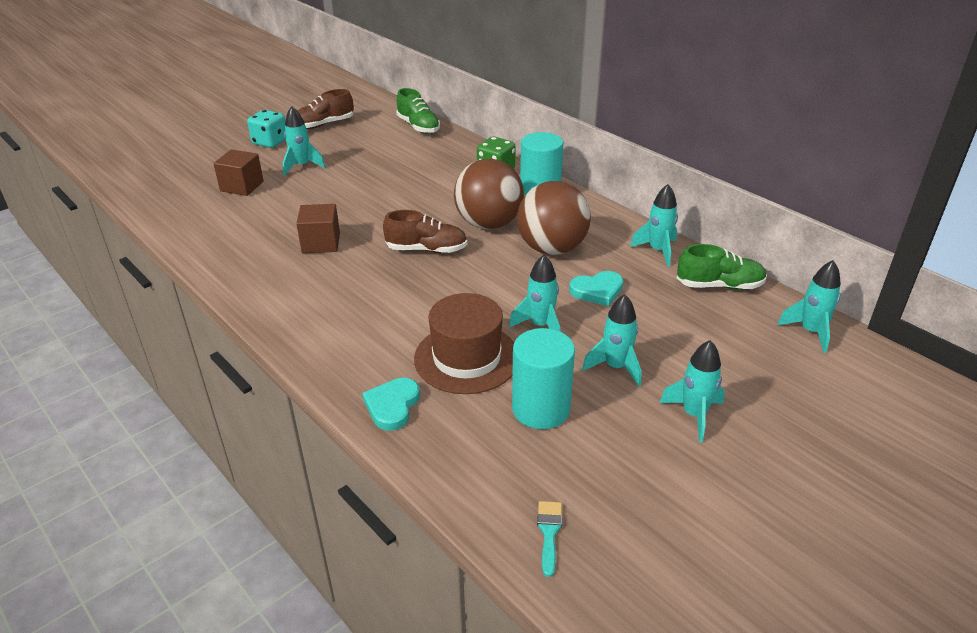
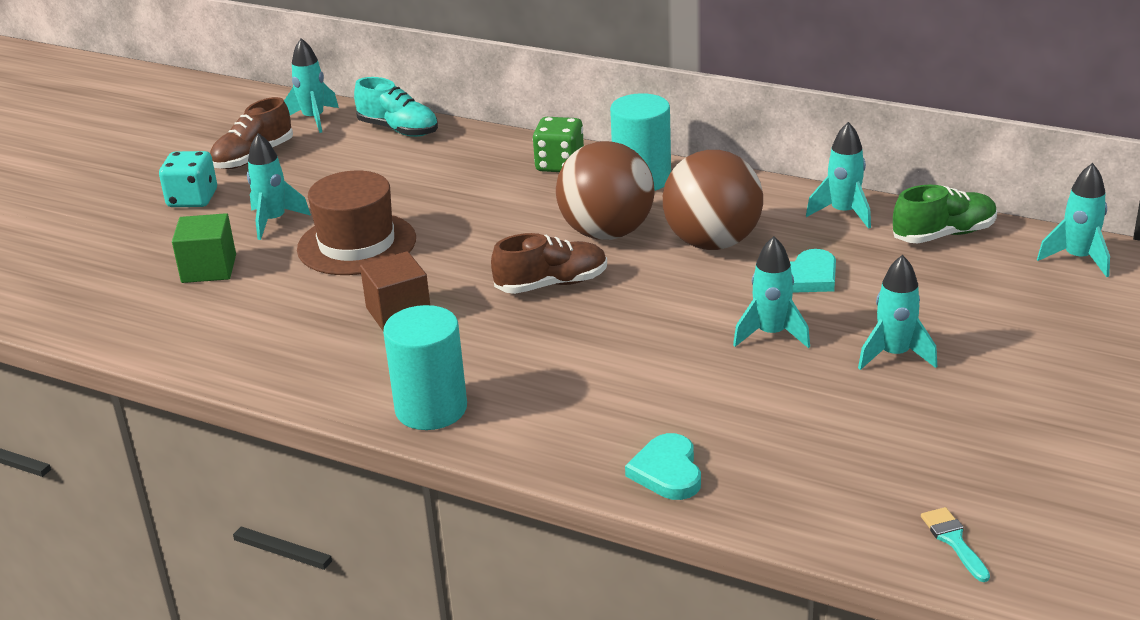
camera: 20 degrees left, 5 degrees down
brown cube [213,149,264,196] -> green cube [172,213,236,283]
green shoe [396,88,440,134] -> turquoise shoe [354,77,438,137]
brown hat [414,293,514,394] -> brown hat moved to [297,171,416,275]
turquoise cylinder [512,328,575,429] -> turquoise cylinder moved to [383,305,467,430]
turquoise rocket [660,340,725,442] -> turquoise rocket moved to [284,38,339,133]

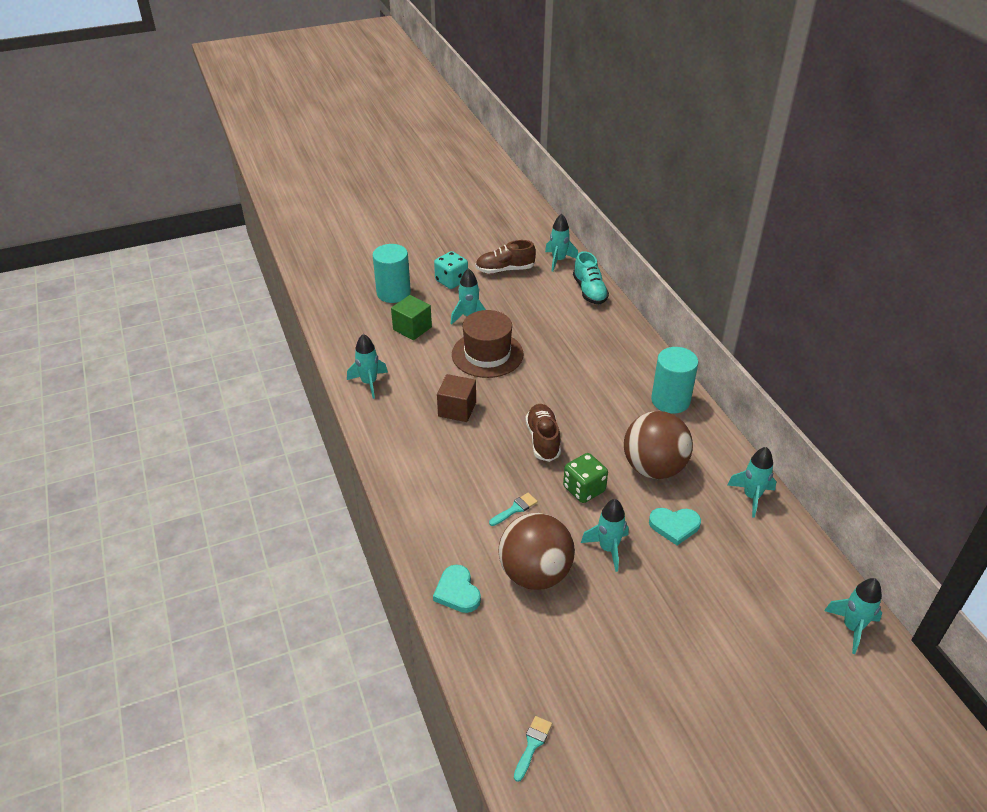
camera: 40 degrees right, 10 degrees up
turquoise cylinder [383,305,467,430] -> turquoise cylinder moved to [373,244,411,303]
brown shoe [491,233,607,294] -> brown shoe turned 120 degrees counterclockwise [526,404,561,462]
green dice [533,117,584,172] -> green dice moved to [563,453,608,503]
brown ball [556,141,654,240] -> brown ball moved to [498,513,575,590]
turquoise heart [625,433,701,500] -> turquoise heart turned 60 degrees counterclockwise [433,565,481,613]
turquoise rocket [858,255,937,370] -> turquoise rocket moved to [347,334,388,399]
green shoe [893,185,997,243] -> none
none -> turquoise brush [489,493,538,526]

